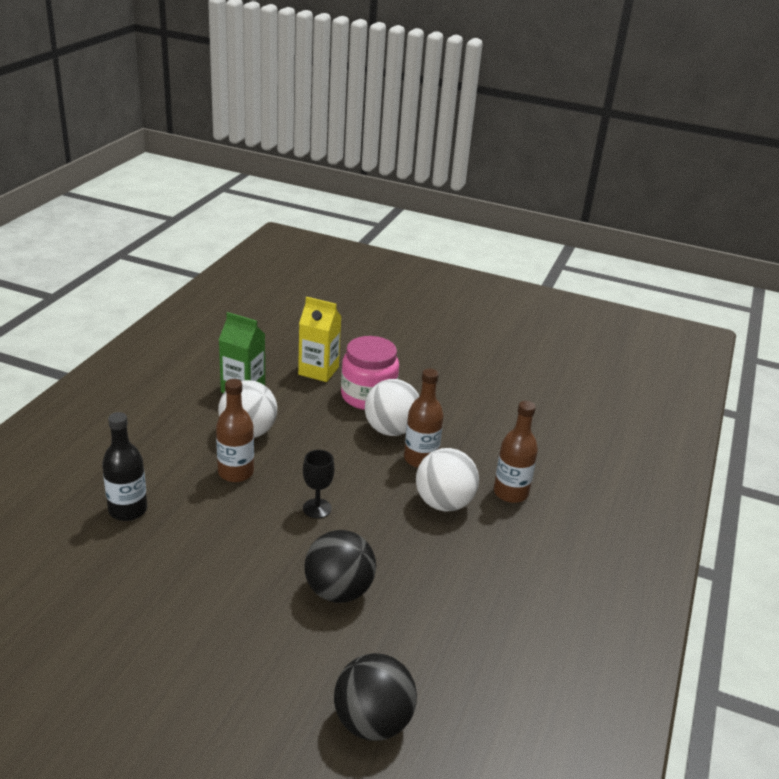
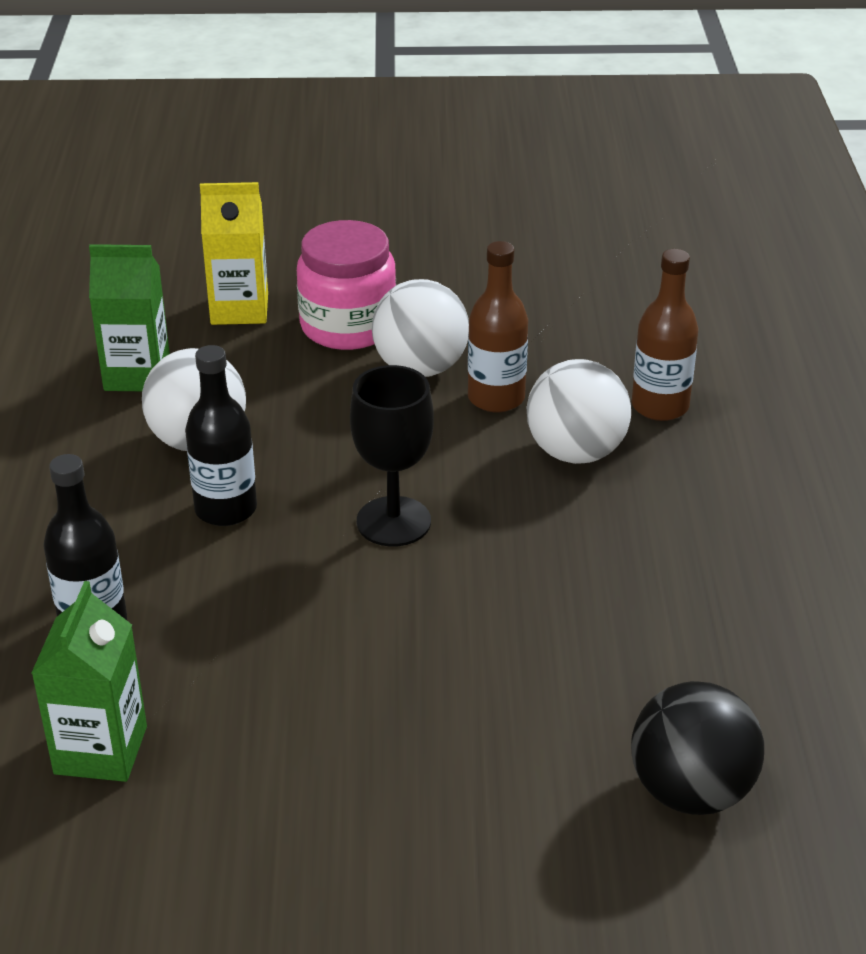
camera: 20 degrees left, 5 degrees up
brown bottle [216,379,254,482] -> black bottle [185,345,257,526]
black goblet [303,450,335,518] -> black goblet [350,365,434,546], size x1.53
black ball [304,530,376,603] -> none
none -> green carton [32,581,147,782]

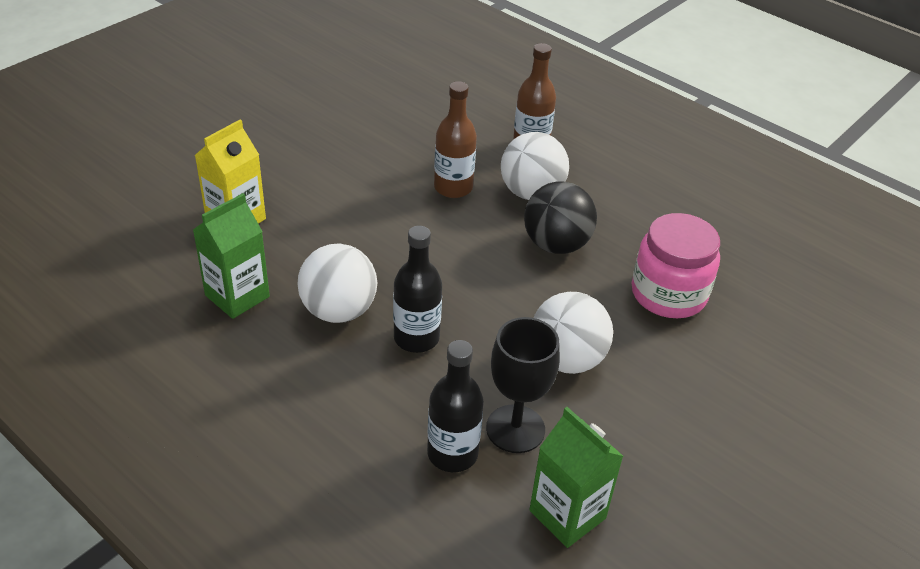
camera: 50 degrees left, 5 degrees up
pink jar [297,220,396,350] -> pink jar moved to [632,213,720,318]
black goblet [350,365,434,546] -> black goblet moved to [486,317,560,453]
white ball [372,279,469,377] -> white ball moved to [534,292,613,374]
black ball [631,681,764,815] -> black ball moved to [524,181,597,254]

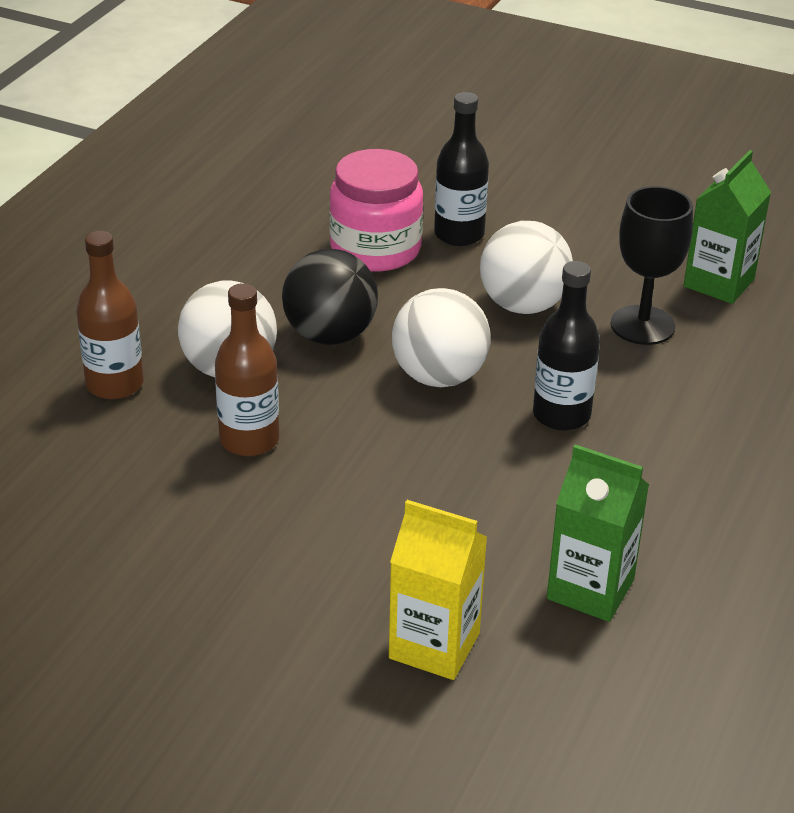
camera: 105 degrees left, 5 degrees down
white ball [298,244,377,323] -> white ball moved to [392,288,491,387]
black bottle [427,340,484,472] -> black bottle moved to [434,92,489,246]

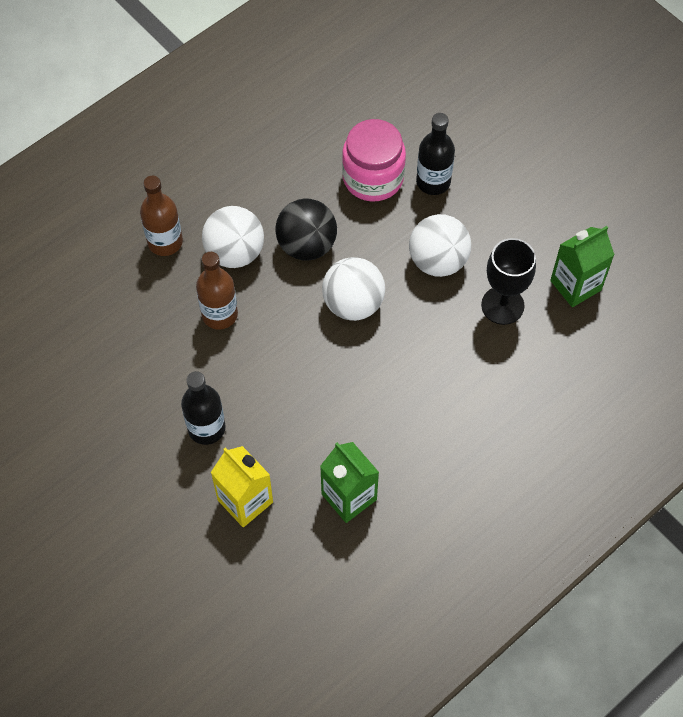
camera: 25 degrees right, 25 degrees up
black bottle [533,261,600,431] -> black bottle moved to [181,371,225,445]

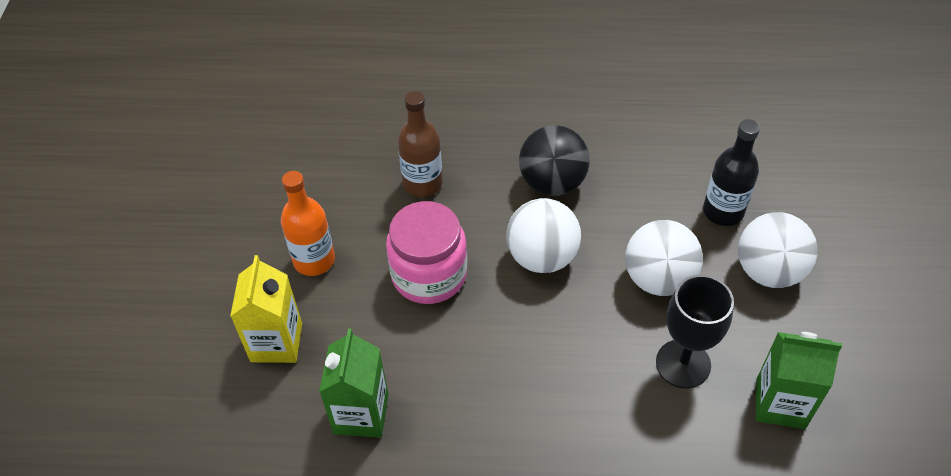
camera: 45 degrees right, 10 degrees down
brown bottle [140,176,183,256] -> none
black bottle [181,371,225,445] -> orange bottle [281,171,335,276]
white ball [202,206,264,268] -> white ball moved to [738,212,818,288]
pink jar [342,119,406,202] -> pink jar moved to [386,201,467,304]

